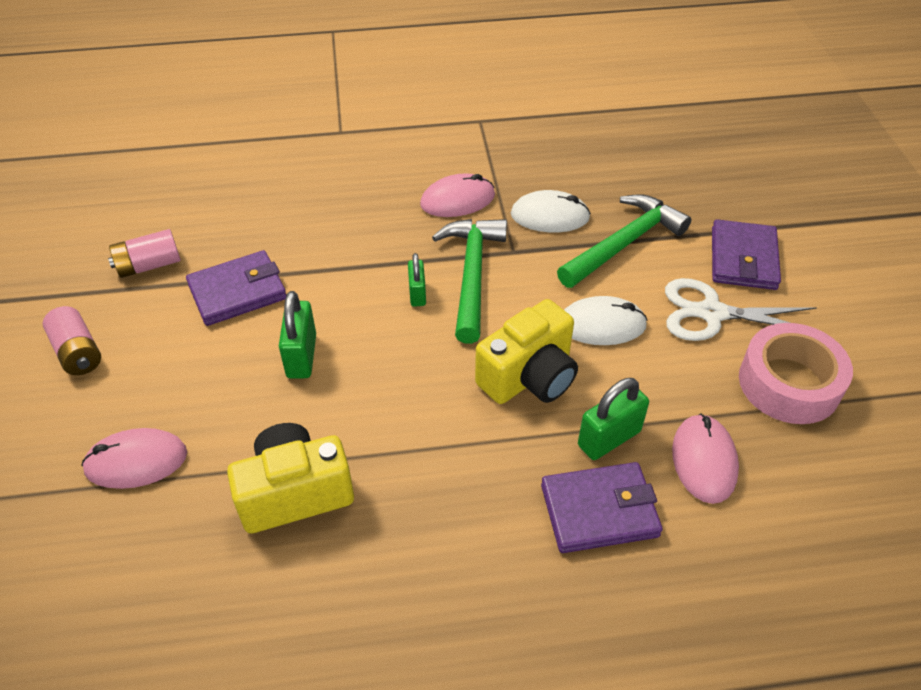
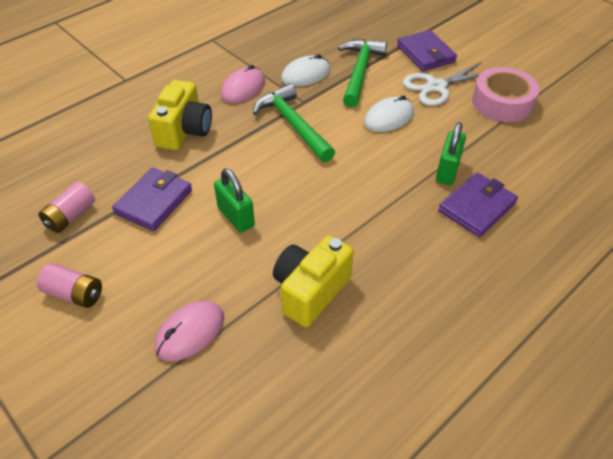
camera: 35 degrees left, 0 degrees up
green padlock [408,253,426,307] -> none
yellow camera [475,299,578,404] -> yellow camera moved to [148,80,212,150]
pink mouse [672,414,739,504] -> none

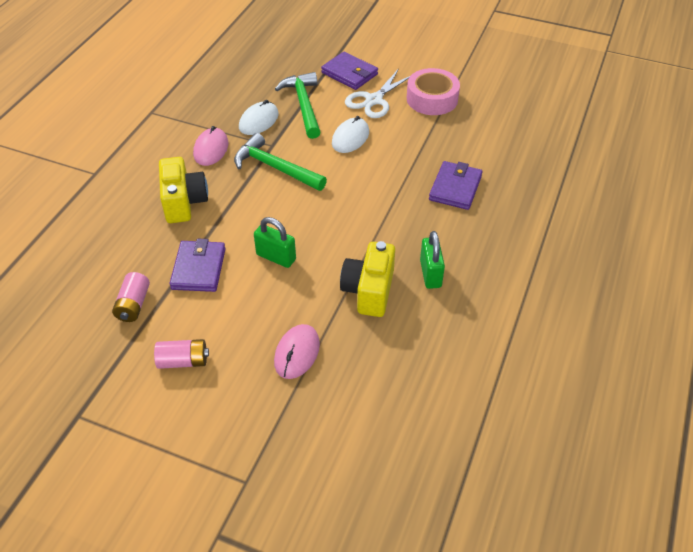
camera: 25 degrees left, 0 degrees up
green padlock [436,122,466,185] -> green padlock moved to [420,231,445,289]

